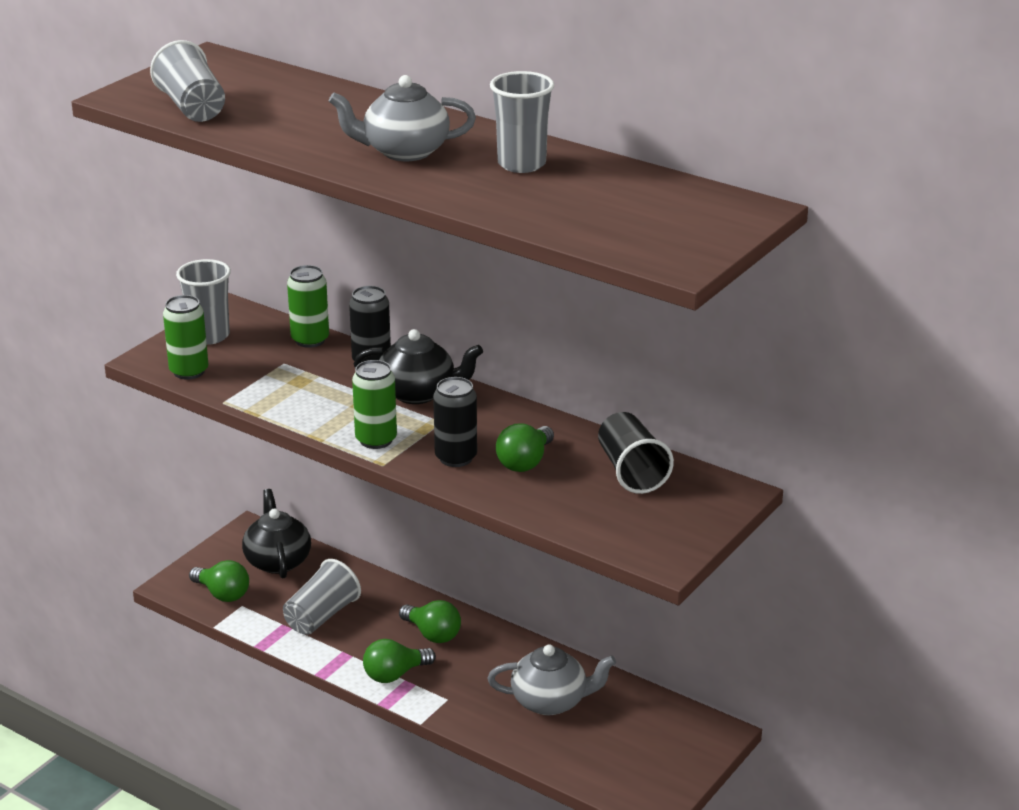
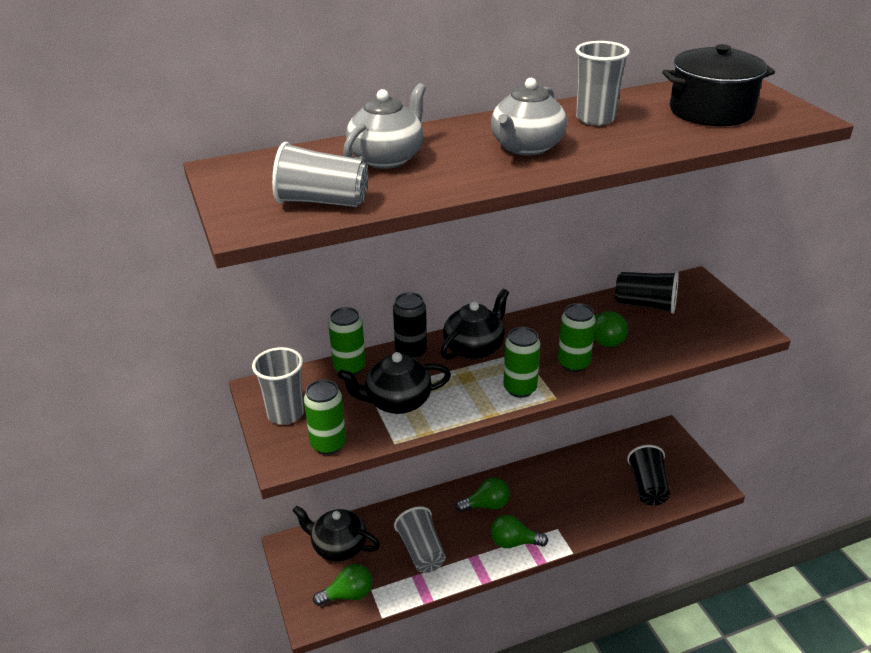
camera: 55 degrees left, 5 degrees up
green light bulb [363,639,436,683] -> green light bulb turned 90 degrees clockwise [491,515,548,548]
black can [433,377,477,467] -> green can [558,303,596,372]
grey teapot [487,645,616,715] -> grey teapot moved to [343,83,426,169]
none -> black teapot [338,352,451,414]
none -> black cup [627,445,670,505]
none -> black pot [662,44,775,126]

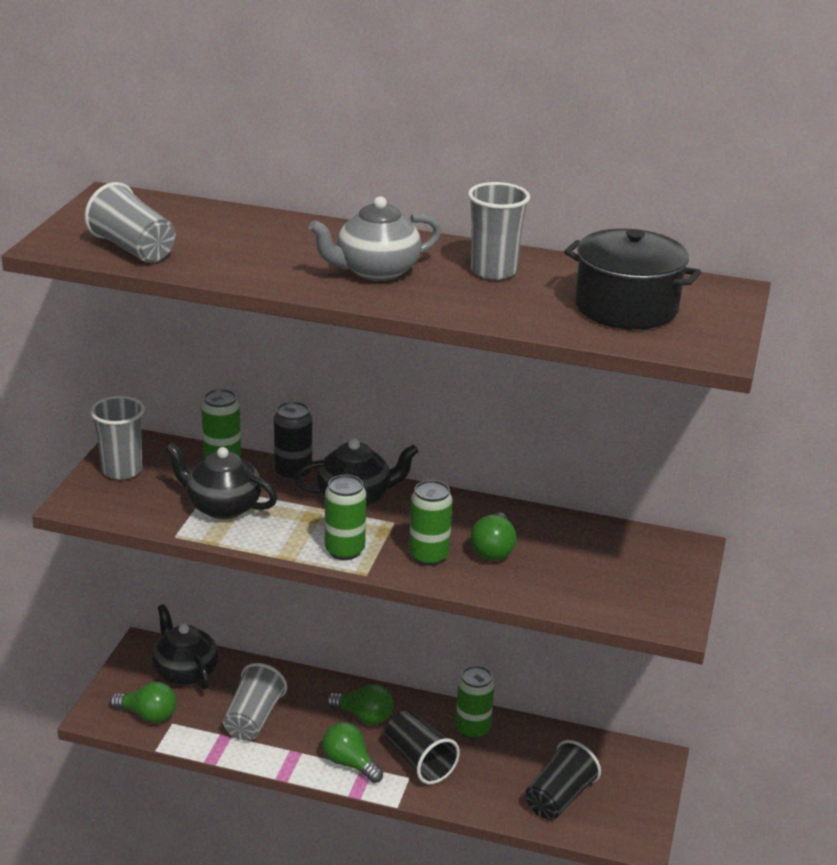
camera: 35 degrees right, 5 degrees down
green can [304,380,346,455] -> green can moved to [456,666,495,739]
grey teapot [343,83,426,169] -> none
black cup [615,271,679,314] -> black cup moved to [385,710,460,784]

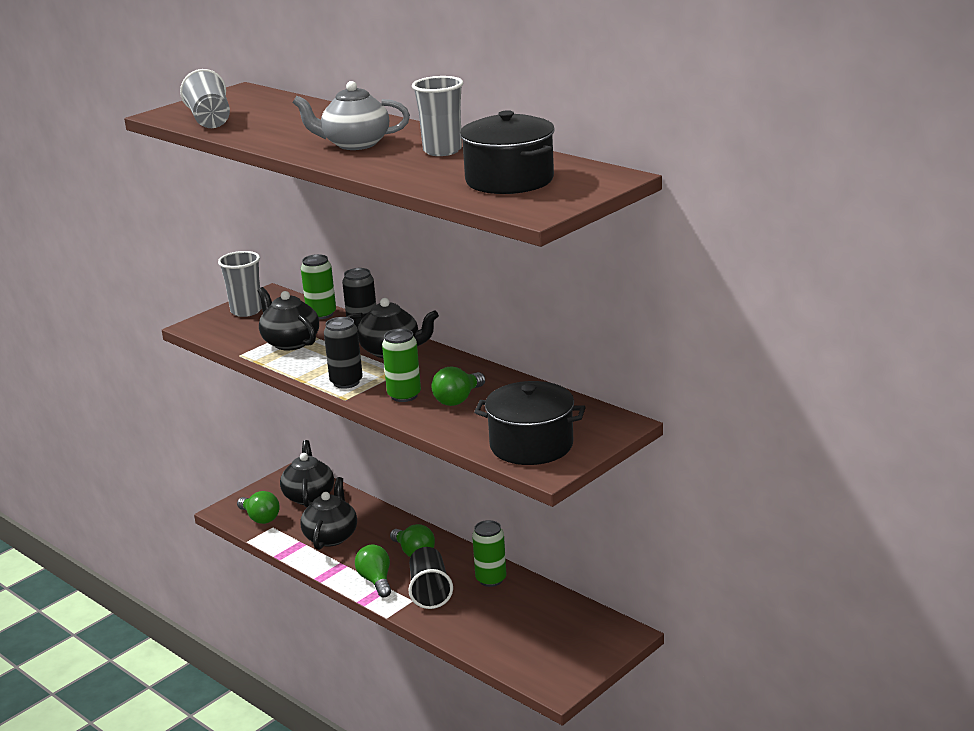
camera: 30 degrees right, 5 degrees down
grey cup [223,663,287,741] -> black teapot [300,477,357,550]
green can [325,474,366,560] -> black can [324,317,363,389]
black cup [525,740,601,820] -> none
none -> black pot [474,381,586,465]

